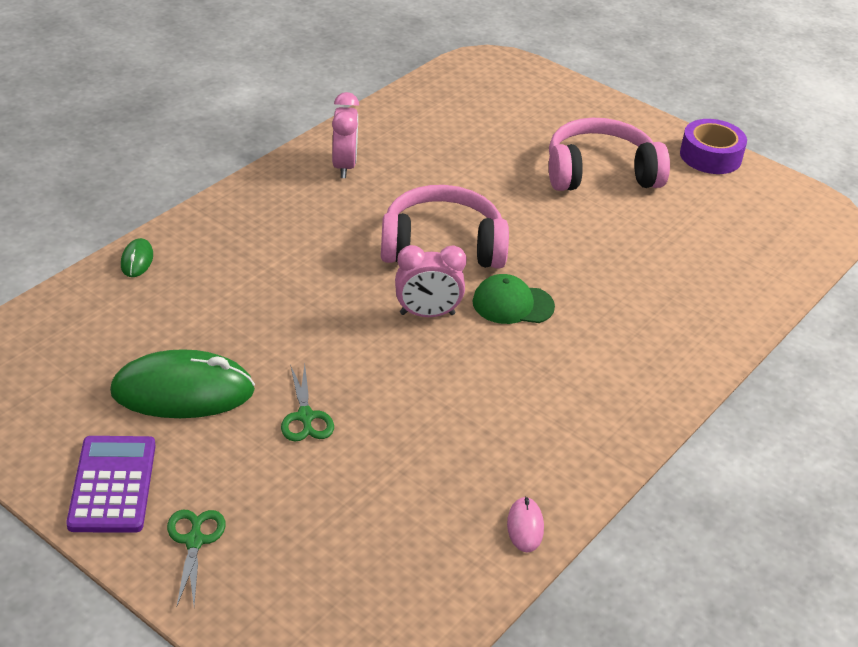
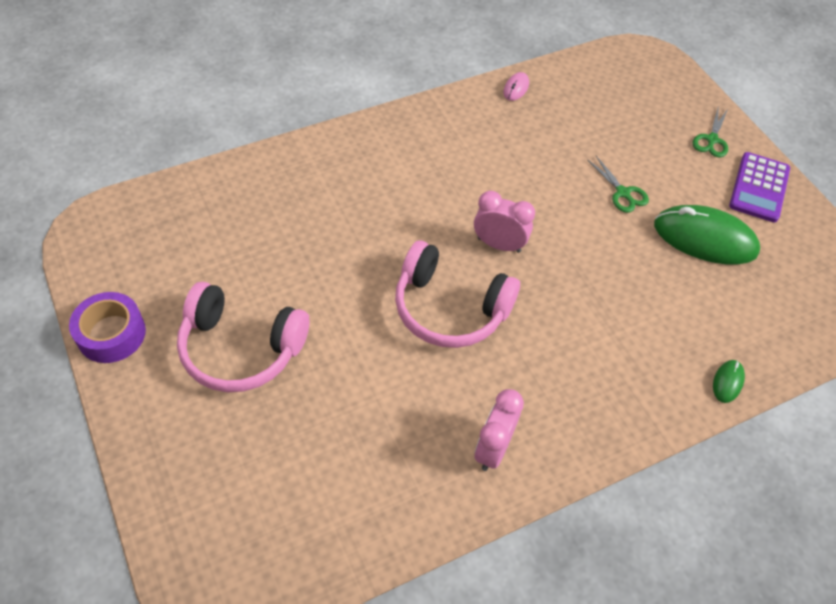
camera: 155 degrees left, 15 degrees up
green scissors [281,364,334,441] -> green scissors turned 135 degrees clockwise [587,156,649,213]
green cap [473,274,555,324] -> none

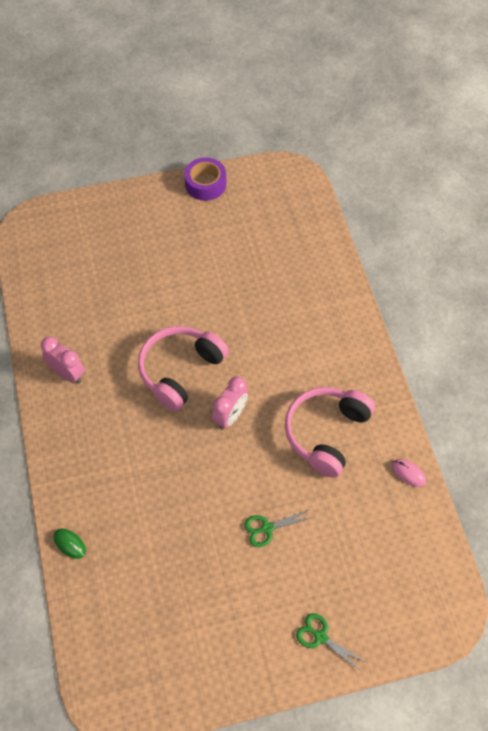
camera: 105 degrees right, 5 degrees up
pink headphones [177,282,309,392] -> pink headphones moved to [285,387,375,478]
green mouse [654,205,760,265] -> none
purple calculator [729,152,790,223] -> none

